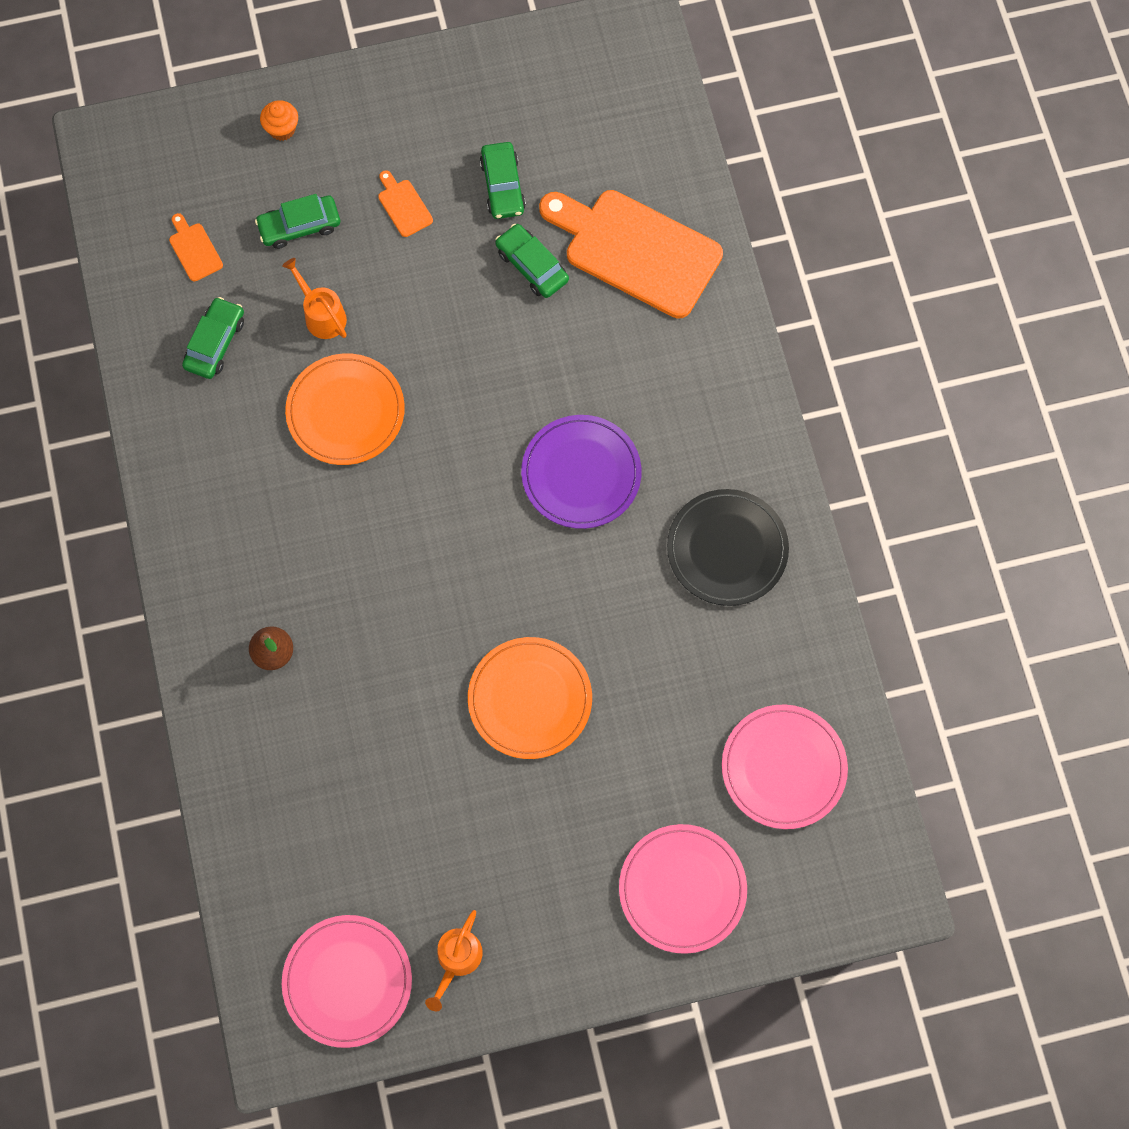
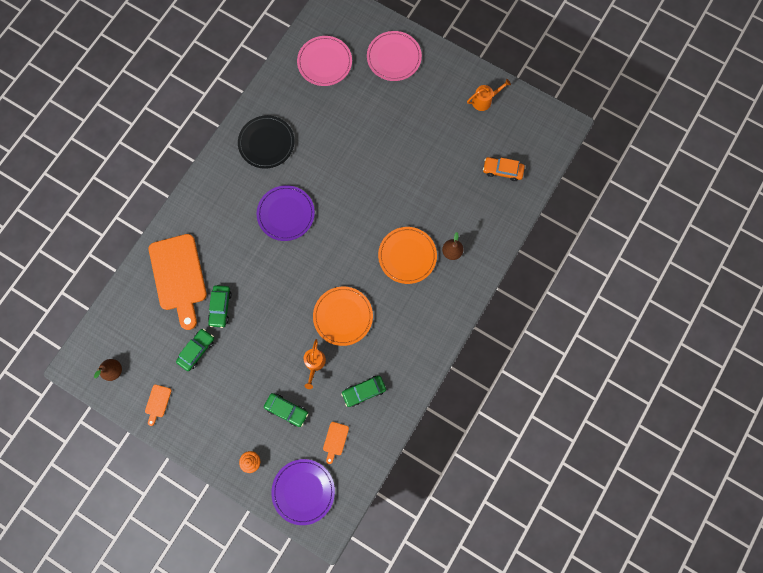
camera: 135 degrees left, 5 degrees up
pink plate [282,915,412,1048] -> none
orange cutting board [378,170,433,237] -> orange cutting board moved to [145,385,172,426]
orange plate [468,637,592,759] -> orange plate moved to [378,227,437,284]
none -> brown pear [94,359,122,381]
none -> purple plate [271,459,335,525]
none -> orange car [483,157,525,181]

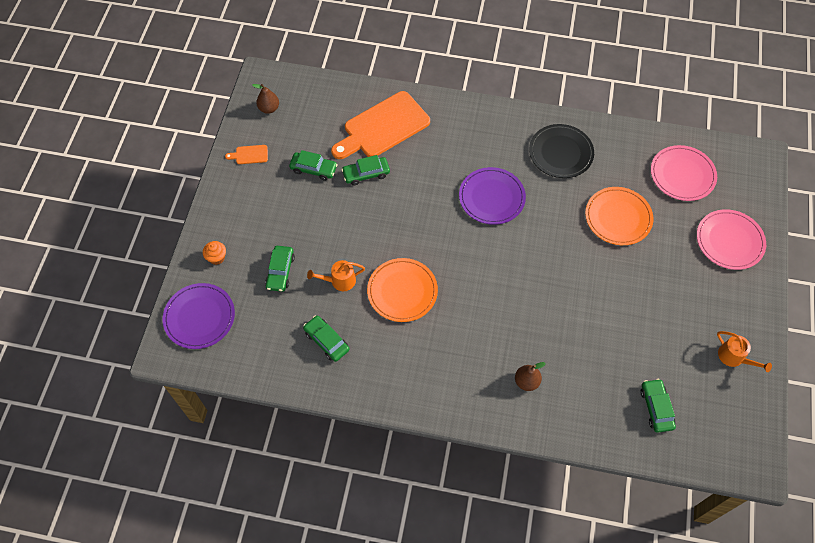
camera: 70 degrees right, 15 degrees down
orange cutting board [323,422,349,464] -> none
orange plate [378,227,437,284] -> orange plate moved to [585,187,653,245]
orange car [483,157,525,181] -> green car [640,379,676,433]

